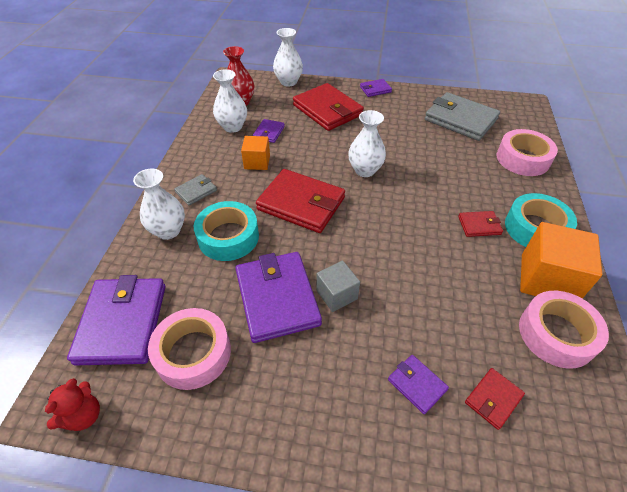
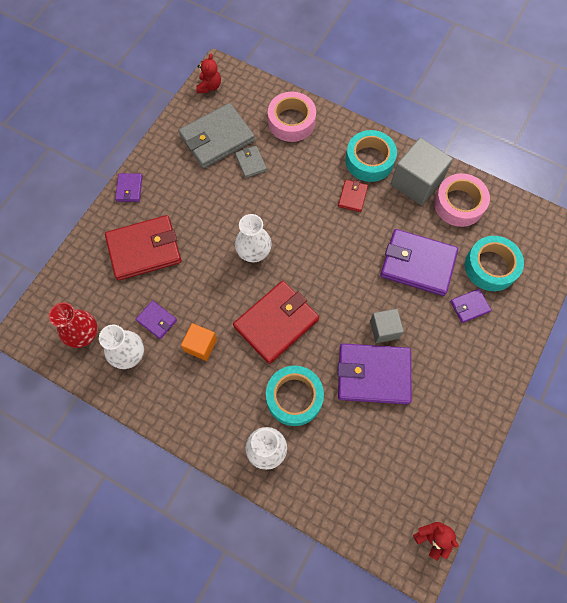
camera: 70 degrees left, 20 degrees up
purple wallet [67,275,166,365] -> purple wallet moved to [380,229,458,296]
pink tape [148,308,231,390] -> none
grey wallet [174,174,217,206] -> grey wallet moved to [235,146,267,178]
white vase [273,28,303,87] -> none
red wallet [465,368,525,430] -> turquoise tape [465,236,524,291]
orange cube [520,222,602,299] -> grey cube [391,137,453,205]
none -> red teddy bear [196,53,221,93]

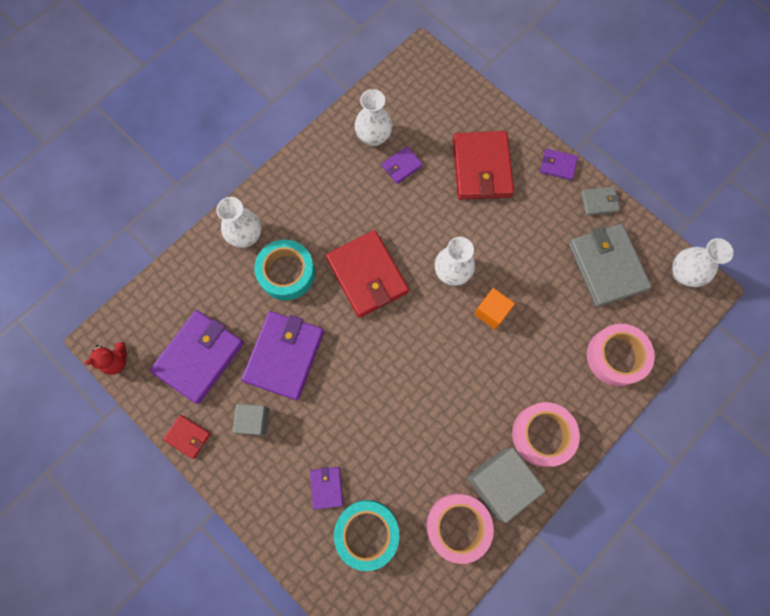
camera: 105 degrees right, 5 degrees up
red vase [49,302,98,348] -> none
orange cube [181,323,217,361] -> orange cube moved to [474,288,515,330]
red teddy bear [196,53,221,93] -> white vase [672,238,734,287]
grey wallet [235,146,267,178] -> grey wallet moved to [581,187,620,216]
red wallet [338,180,368,212] -> red wallet moved to [163,415,211,459]
turquoise tape [345,130,397,182] -> pink tape [512,402,580,466]
grey cube [370,309,404,343] -> grey cube moved to [233,404,269,436]
purple wallet [380,229,458,296] -> purple wallet moved to [150,310,244,404]

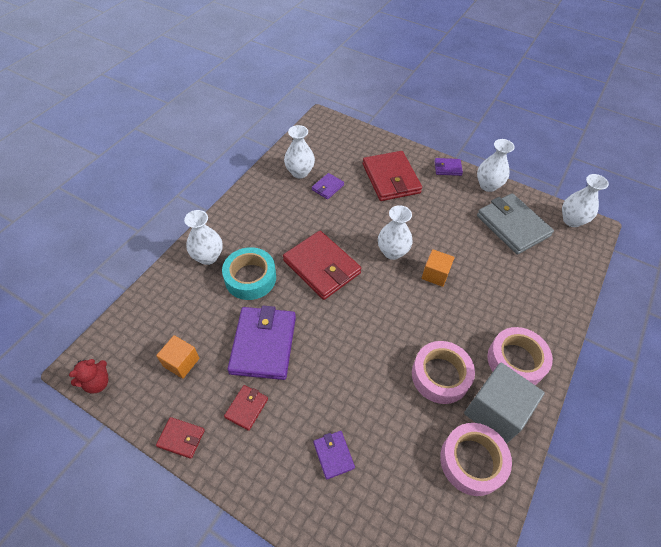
camera: 15 degrees left, 20 degrees down
purple wallet [150,310,244,404] -> orange cube [156,335,200,379]
grey cube [233,404,269,436] -> red wallet [224,385,268,431]
turquoise tape [334,500,399,571] -> none
grey wallet [581,187,620,216] -> white vase [477,139,515,192]
pink tape [587,324,655,386] -> pink tape moved to [412,341,475,404]

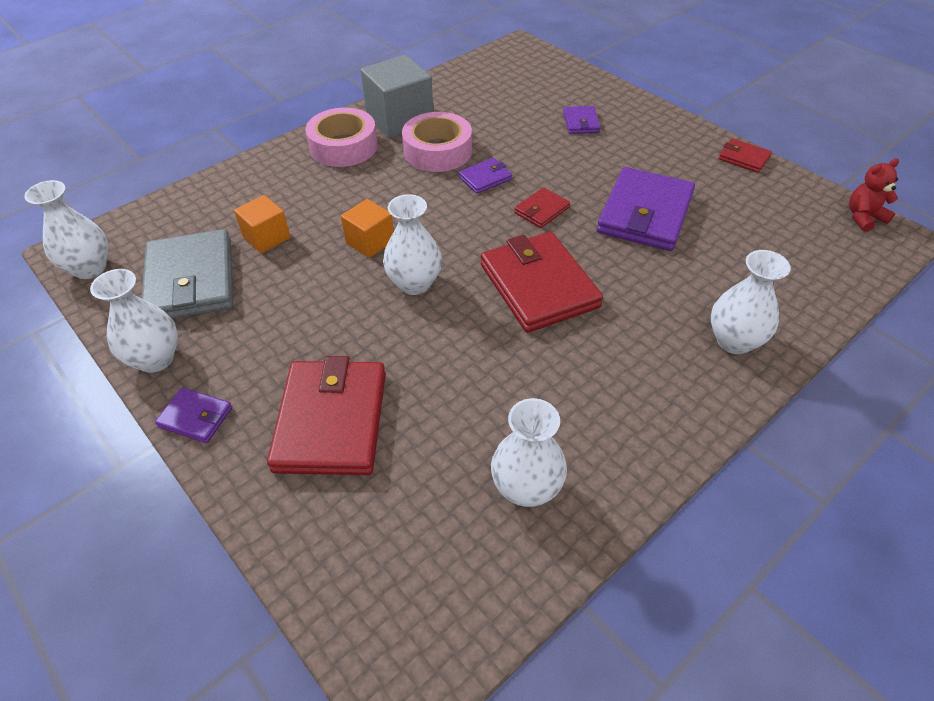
camera: 160 degrees left, 5 degrees down
orange cube [156,335,200,379] -> orange cube moved to [234,195,291,254]
turquoise tape [222,247,276,300] -> none
red wallet [224,385,268,431] -> red wallet moved to [514,187,570,228]
purple wallet [312,173,344,199] -> purple wallet moved to [458,158,512,194]
pink tape [440,423,512,496] -> none

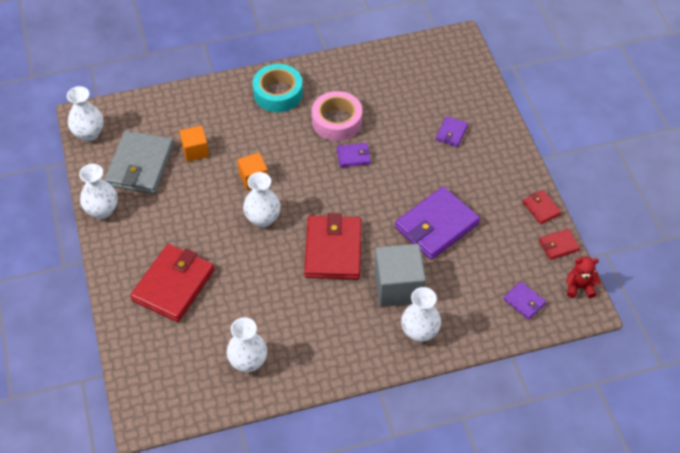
camera: 25 degrees right, 5 degrees up
purple wallet [155,388,232,443] -> purple wallet moved to [503,282,546,320]
pink tape [305,107,378,167] -> turquoise tape [253,64,303,112]
grey cube [361,55,433,139] -> grey cube moved to [374,244,426,307]
red wallet [514,187,570,228] -> red wallet moved to [539,229,580,260]

